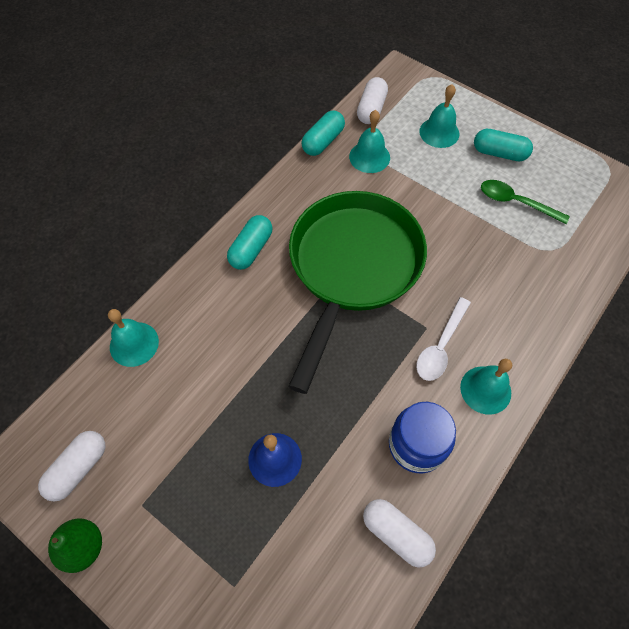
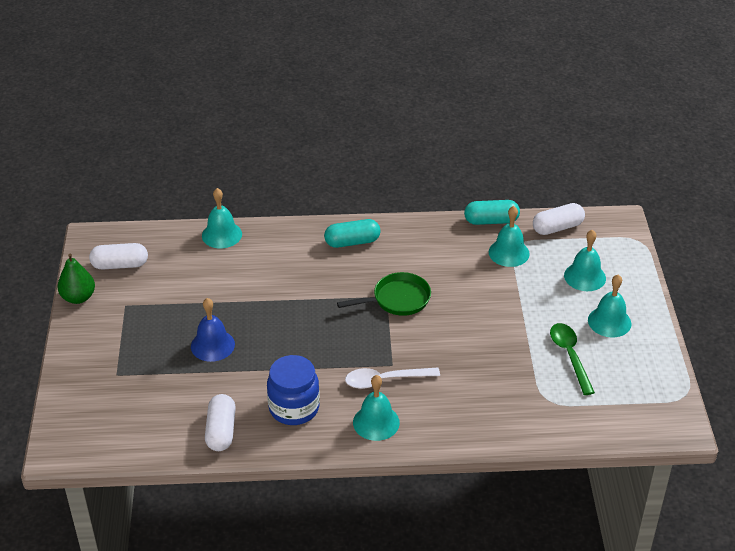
camera: 50 degrees right, 20 degrees down
green pan [288,191,427,394] -> green pan [337,272,431,316], size x0.45
turquoise capsule [474,129,533,161] -> turquoise bell [588,275,631,337]

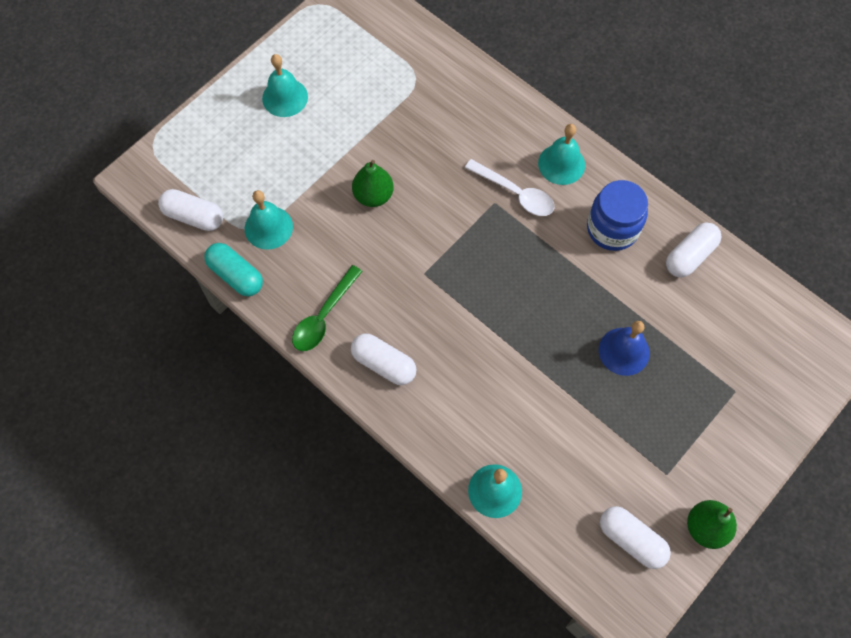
camera: 135 degrees left, 25 degrees up
turquoise capsule [324,219,381,248] -> white capsule [351,334,416,385]
green pan [337,272,431,316] -> none
green spoon [550,323,595,395] -> green spoon moved to [292,265,362,351]
turquoise bell [564,230,606,291] -> none
none -> green pear [352,160,394,207]

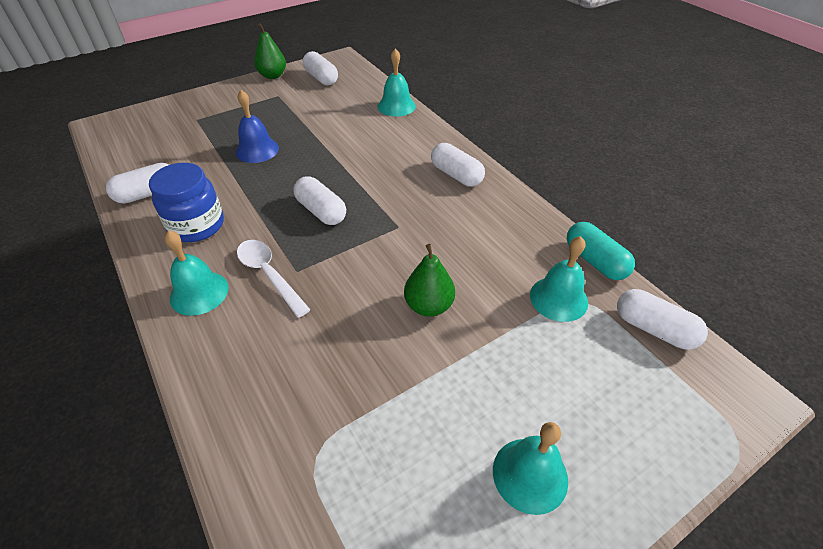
camera: 165 degrees left, 20 degrees down
green spoon [292,265,362,351] -> none
none -> white capsule [293,176,346,225]

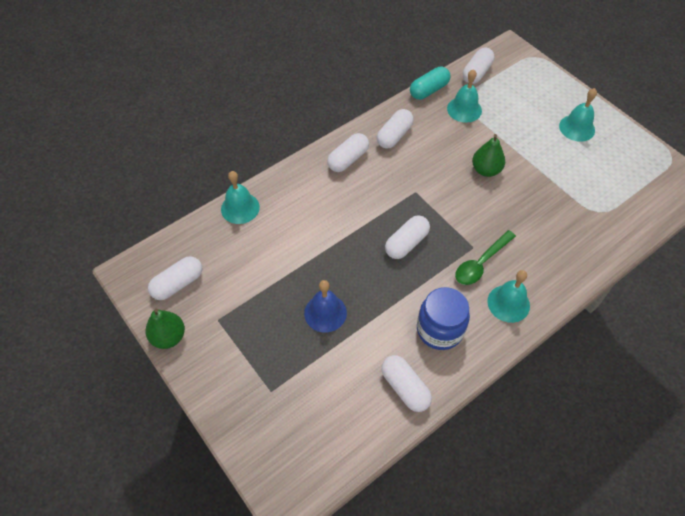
camera: 95 degrees left, 10 degrees up
white spoon [237,240,311,318] -> green spoon [455,230,516,285]
none -> white capsule [377,109,414,149]

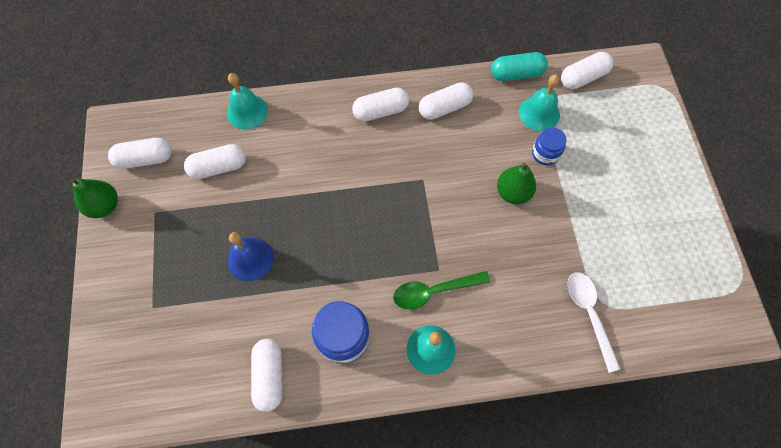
camera: 30 degrees right, 10 degrees up
white capsule [385,215,430,259] -> white capsule moved to [184,144,246,179]
turquoise bell [559,88,597,142] -> none
none -> blue jar [532,128,567,165]
none -> white spoon [567,272,621,373]

